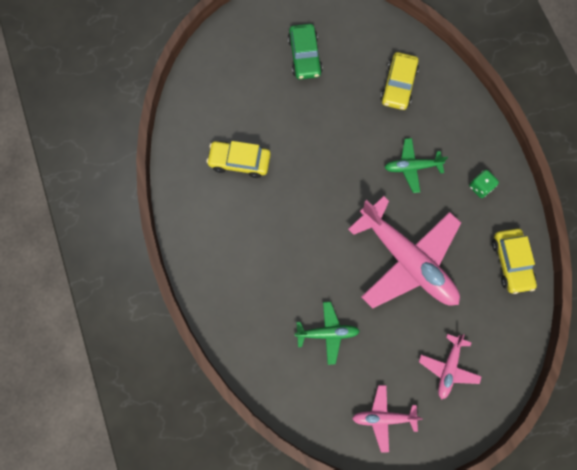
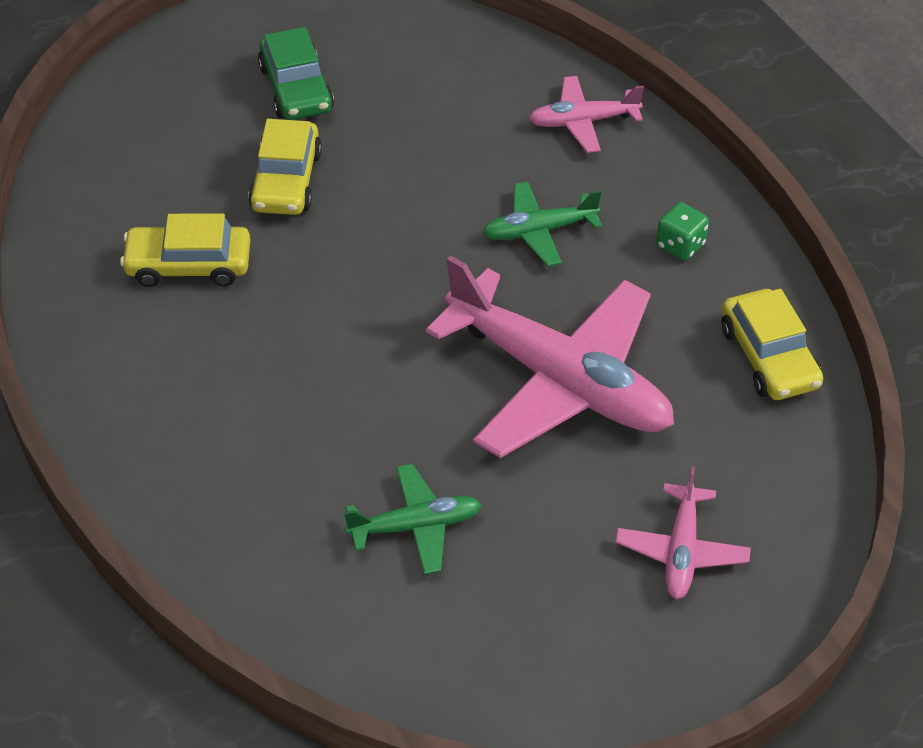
camera: 10 degrees left, 25 degrees down
pink plane [352,385,423,452] -> pink plane moved to [529,76,644,153]
yellow car [380,52,419,110] -> yellow car moved to [248,119,322,215]

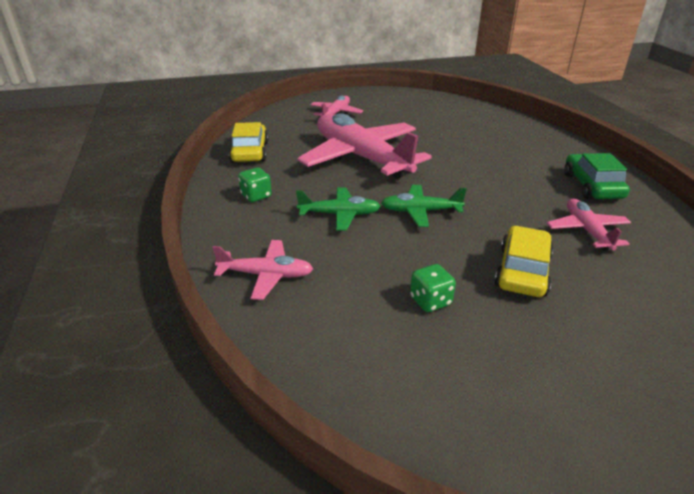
camera: 165 degrees left, 15 degrees down
yellow car [120,213,250,287] -> pink plane [547,199,631,251]
green car [258,27,334,120] -> green car moved to [564,153,630,199]
green plane [344,464,482,575] -> green plane moved to [381,185,467,227]
none -> green dice [410,264,456,312]

